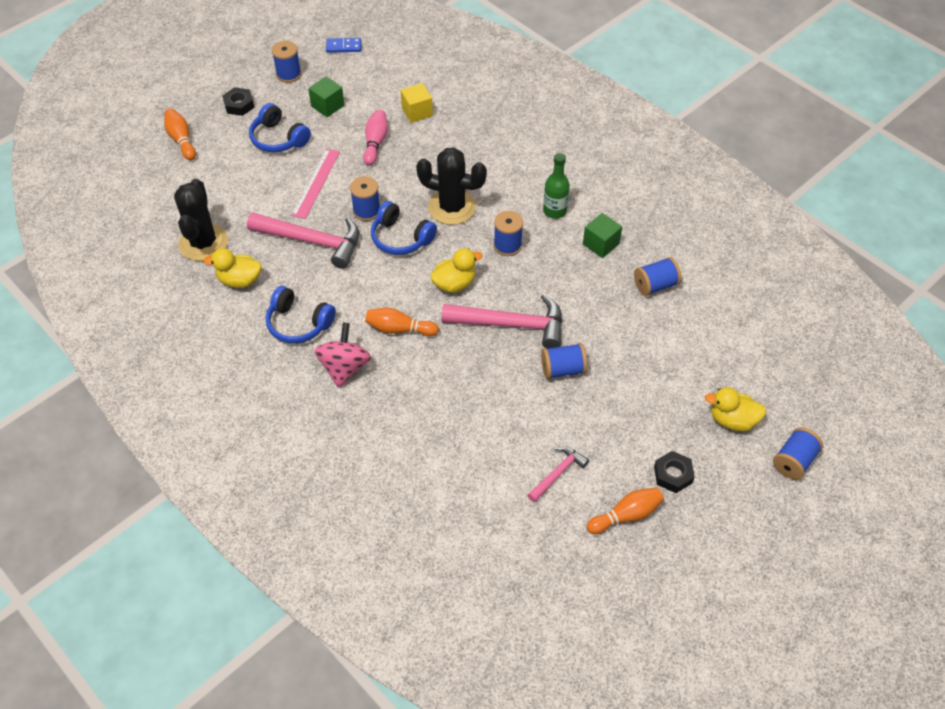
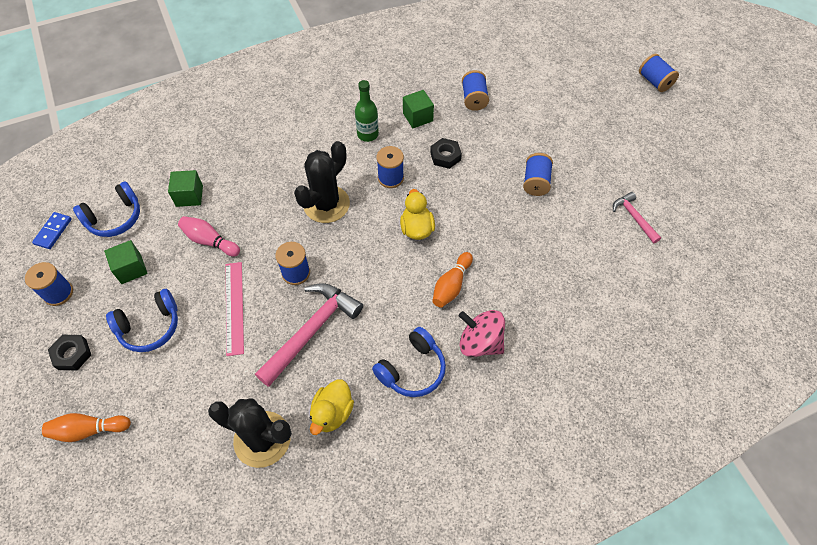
camera: 70 degrees left, 5 degrees up
pink ruler [291,148,340,219] -> pink ruler turned 45 degrees clockwise [226,262,244,356]
blue headphones [371,201,437,255] -> blue headphones moved to [73,181,140,237]
yellow cube [401,83,433,123] -> green cube [168,170,203,207]
pink hammer [441,294,562,349] -> none
orange bowling pin [587,487,664,534] -> none
black nut [654,451,695,493] -> black nut moved to [430,138,462,169]
yellow duck [705,387,767,431] -> none

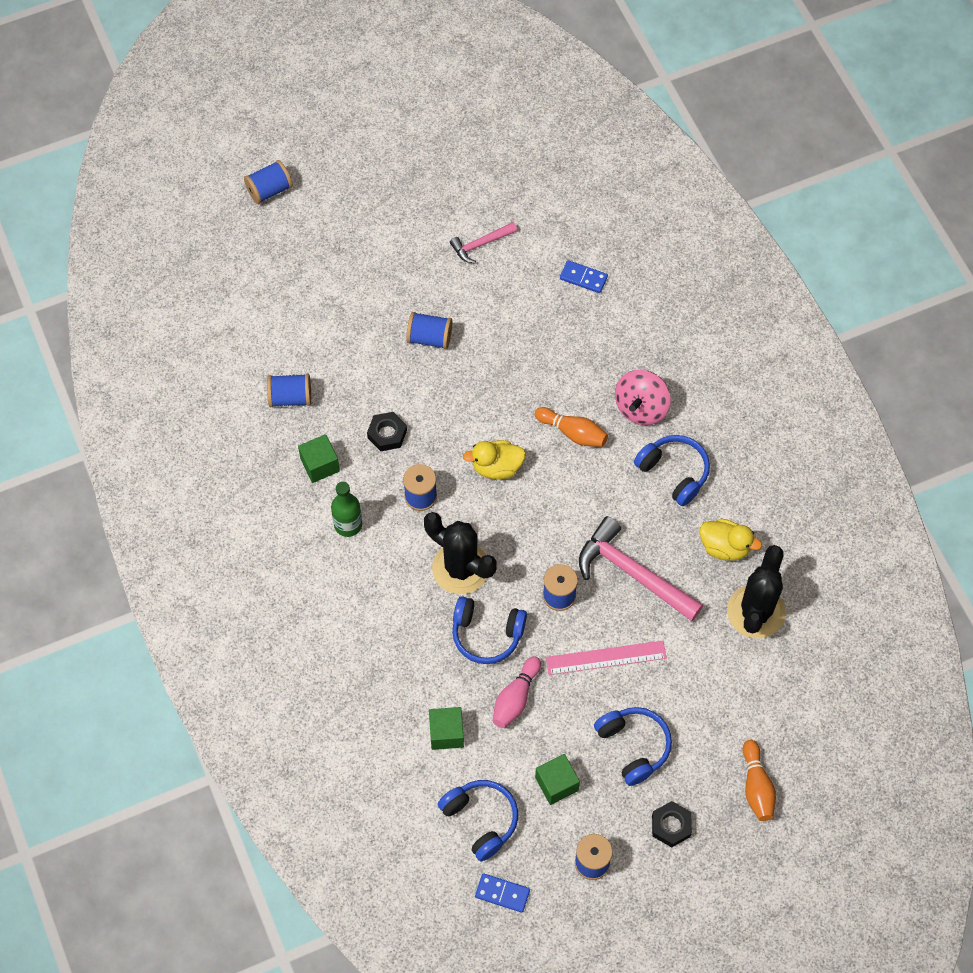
camera: 90 degrees left, 5 degrees up
none -> blue headphones [452,596,527,664]
none -> blue domino [560,260,608,293]

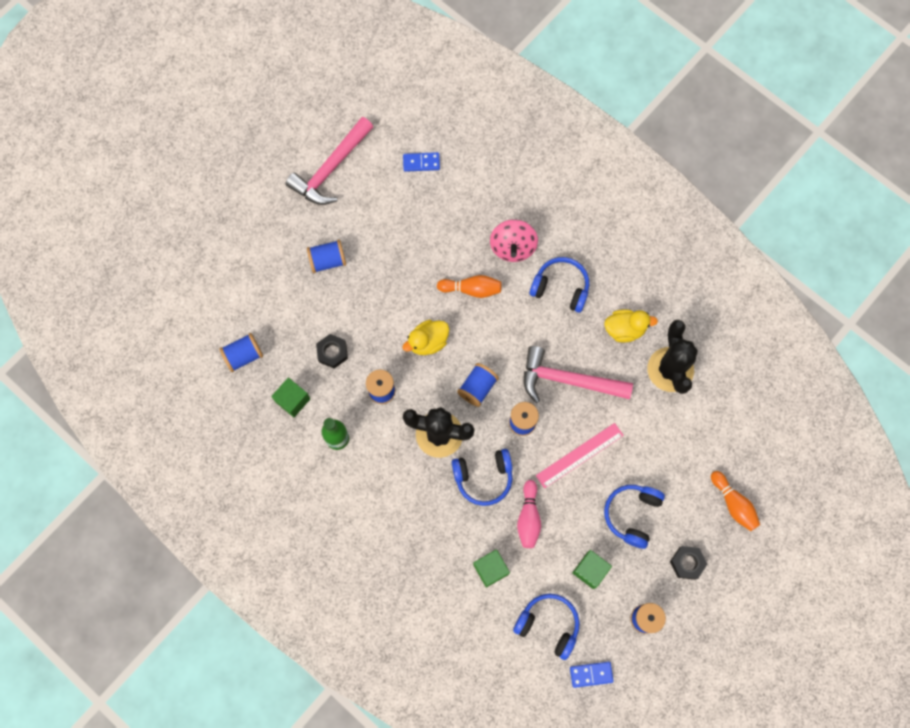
camera: 25 degrees left, 10 degrees up
blue spool [244,160,293,204] -> blue spool moved to [457,363,499,407]
pink hammer [450,222,517,263] -> pink hammer [285,117,373,205], size x1.85
blue headphones [594,707,672,786] -> blue headphones turned 105 degrees counterclockwise [604,485,665,549]

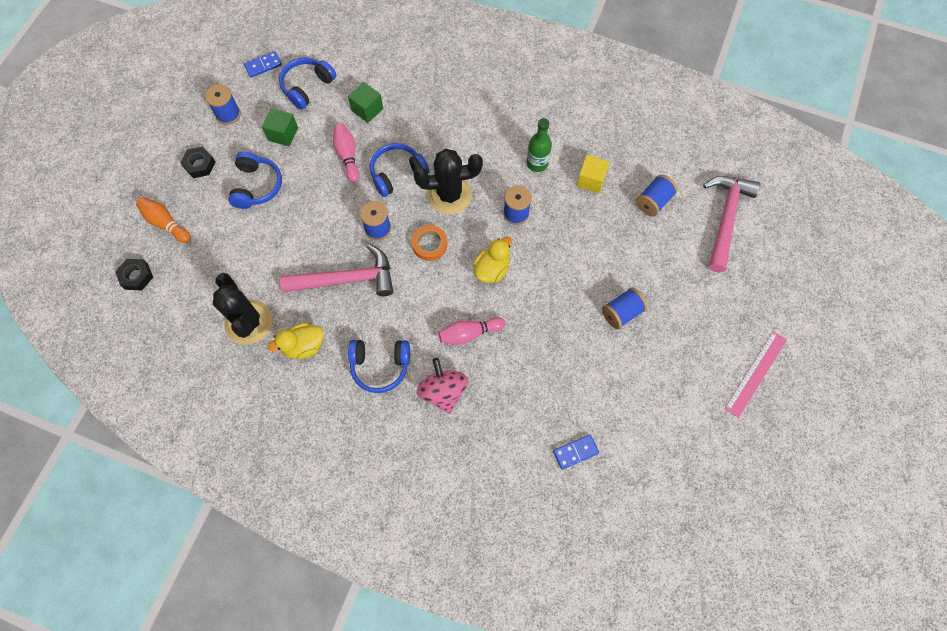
camera: 160 degrees right, 5 degrees down
green cube [271,377,311,417] -> yellow cube [576,155,610,194]
pink hammer [285,117,373,205] -> pink hammer moved to [703,176,761,272]
black nut [316,334,348,369] -> black nut moved to [115,259,153,290]
orange bowling pin [437,275,501,298] -> pink bowling pin [438,317,505,345]
blue spool [457,363,499,407] -> orange tape [412,225,447,261]
blue headphones [513,594,580,660] -> blue headphones turned 120 degrees clockwise [279,58,336,110]
pink ruler [536,423,624,488] -> pink ruler moved to [725,331,787,418]

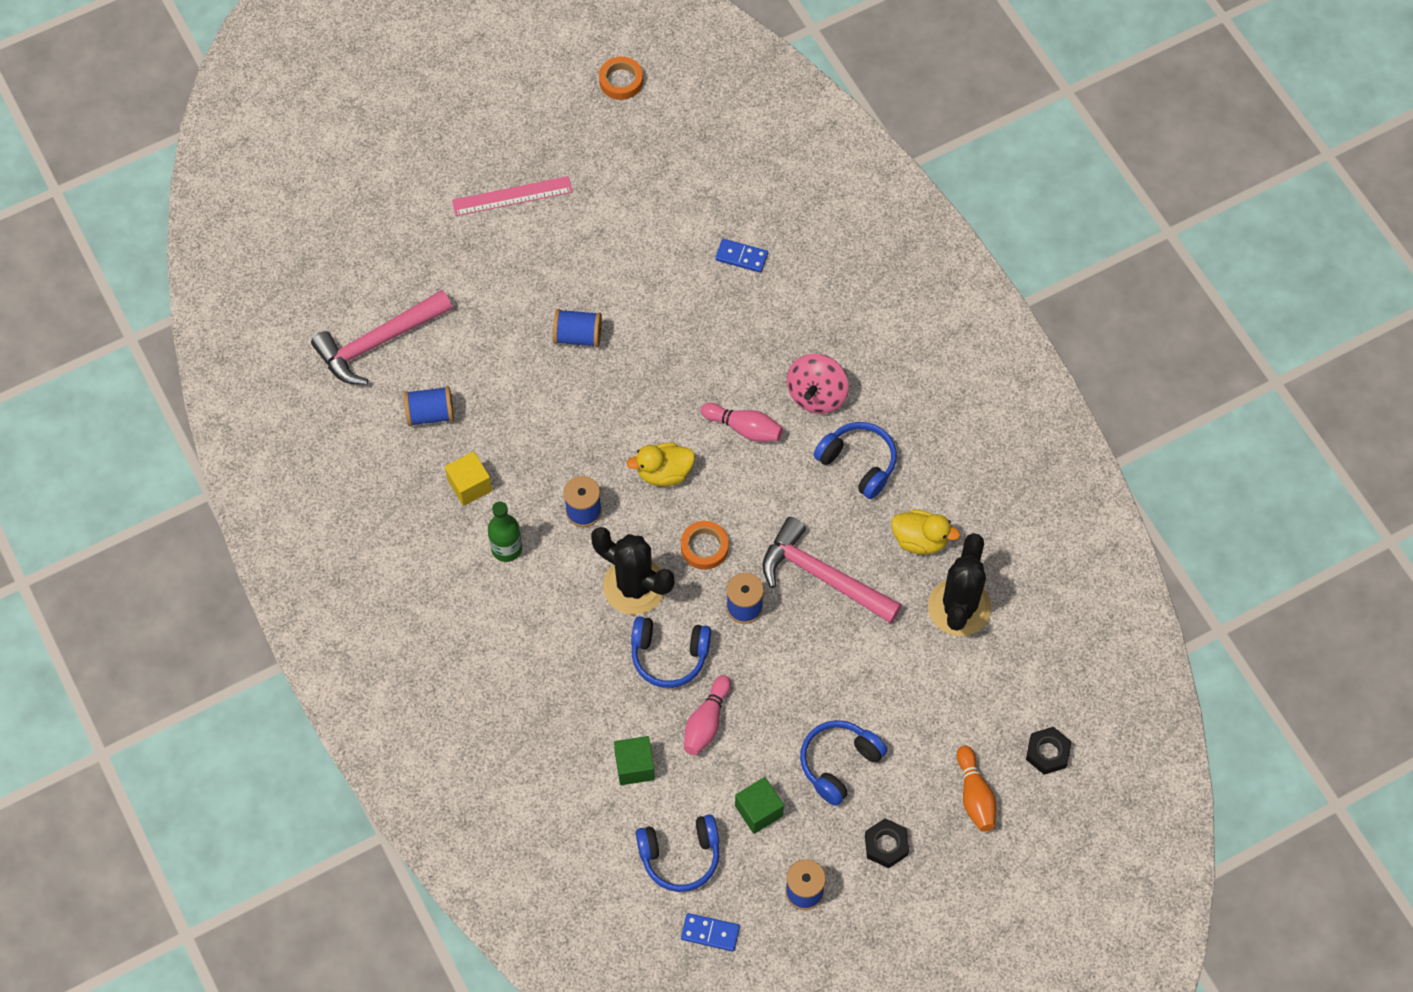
camera: 140 degrees left, 5 degrees down
none -> orange tape [599,57,643,100]

